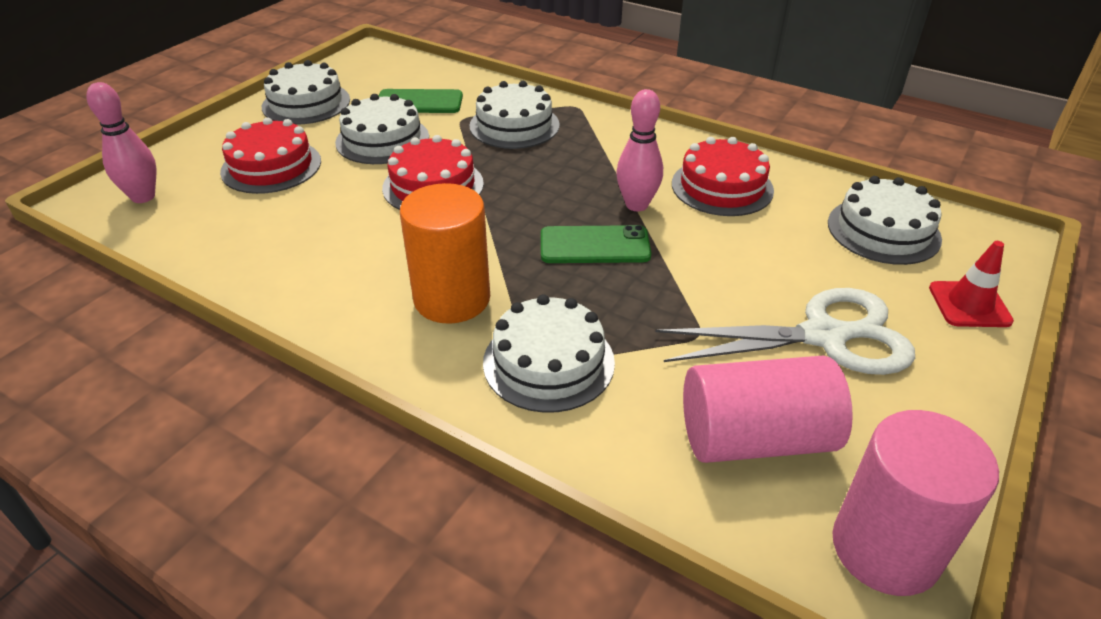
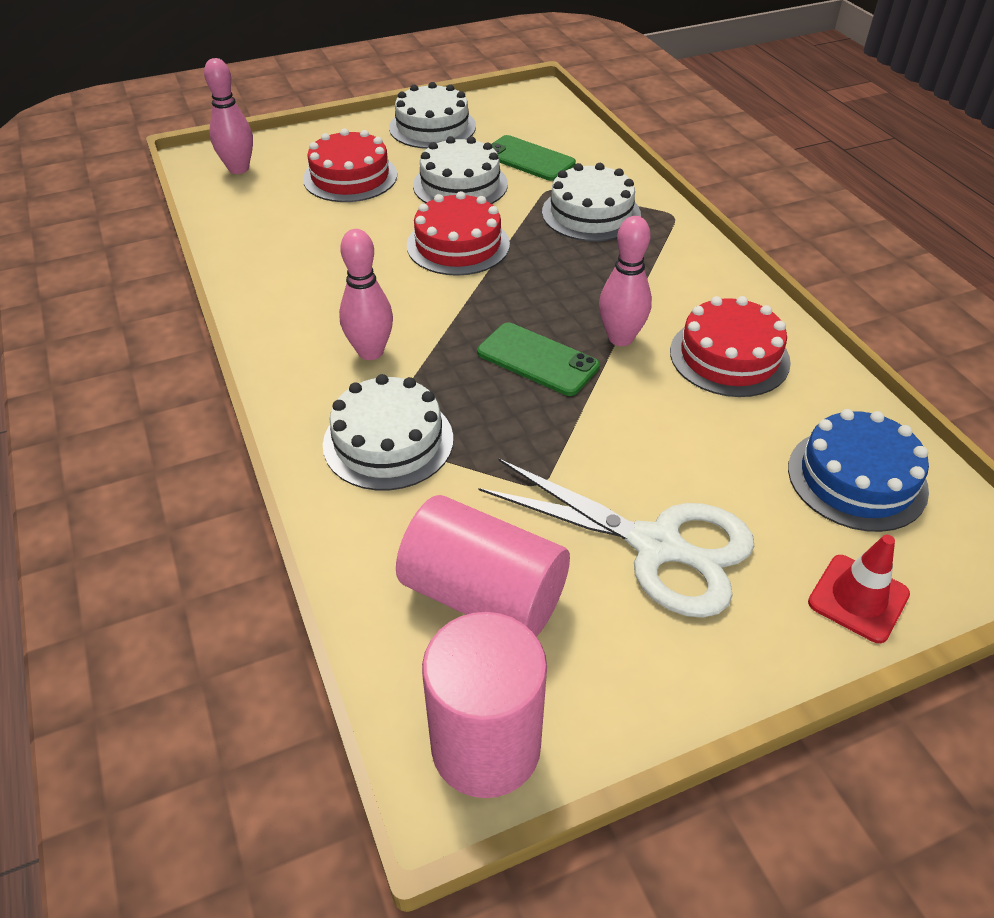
camera: 35 degrees right, 5 degrees up
orange cylinder [400,183,490,324] -> pink bowling pin [339,229,393,360]
white cake [828,176,942,265] -> blue cake [788,409,929,532]

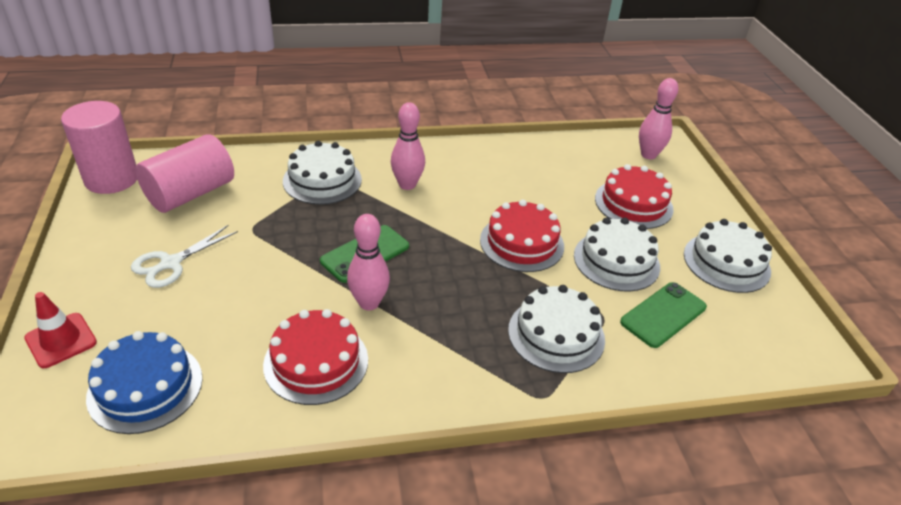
camera: 100 degrees right, 5 degrees down
white scissors [478,459,755,618] -> white scissors [131,225,238,288], size x0.61

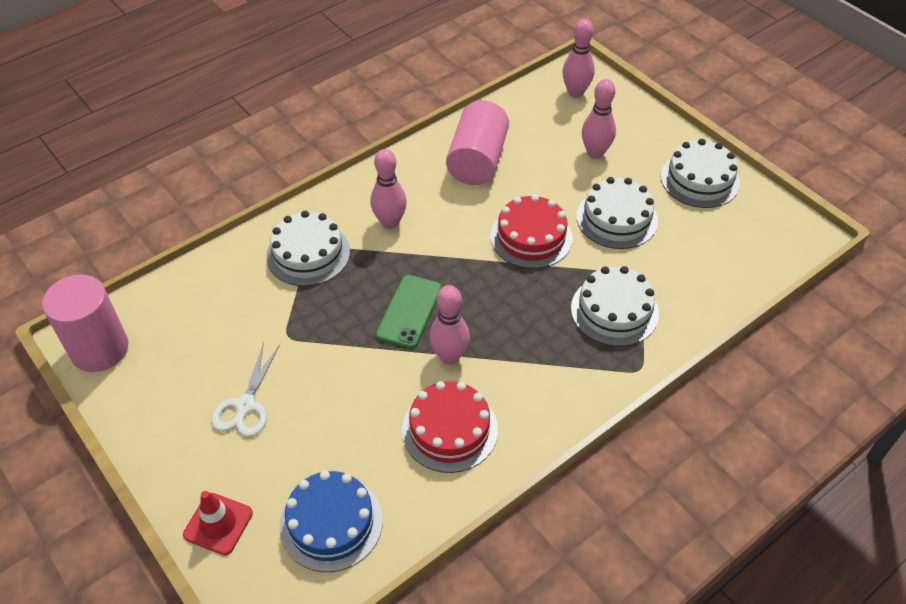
camera: 25 degrees left, 10 degrees up
pink cylinder [135,134,234,213] -> pink cylinder moved to [446,100,509,185]
red cake [595,164,674,229] -> pink bowling pin [582,79,616,159]
green phone [620,282,707,348] -> none

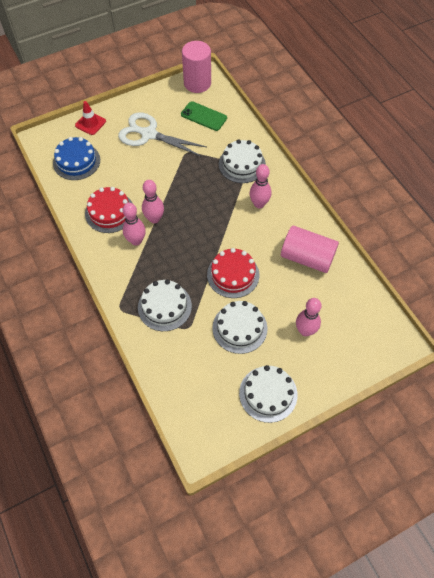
camera: 100 degrees right, 10 degrees up
white scissors [211,343,279,437] -> white scissors [118,113,207,157], size x1.64
green phone [376,275,442,349] -> green phone moved to [181,101,227,131]
pink bowling pin [562,19,595,98] -> pink bowling pin moved to [123,203,146,246]

